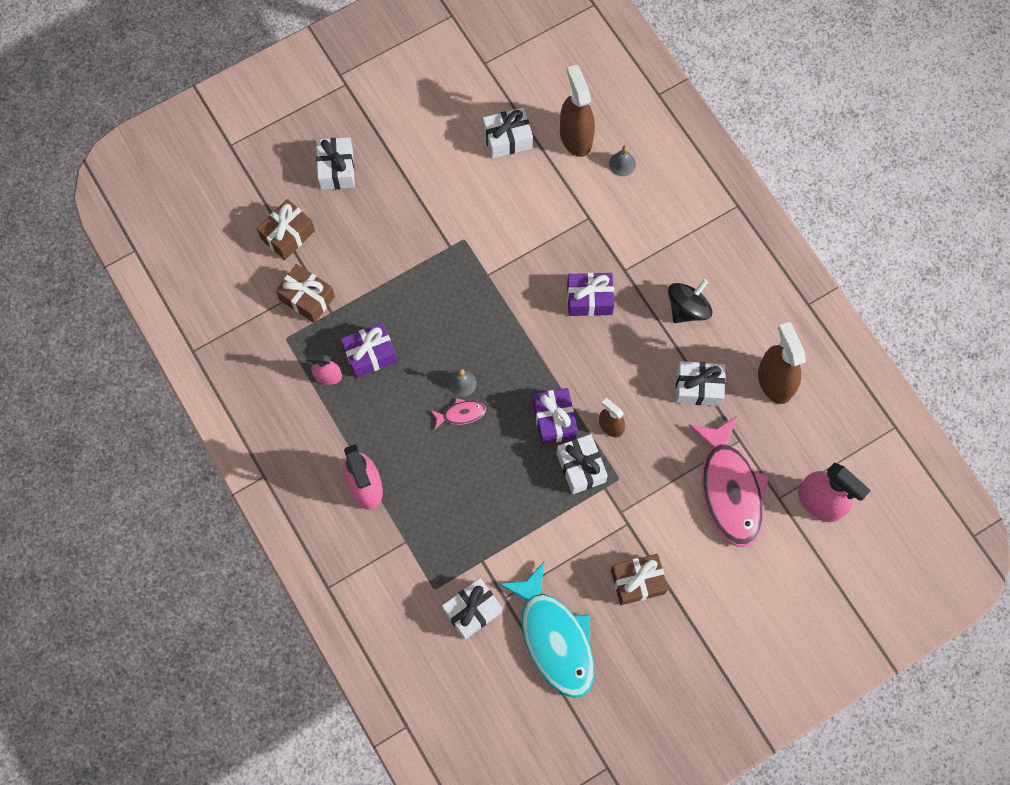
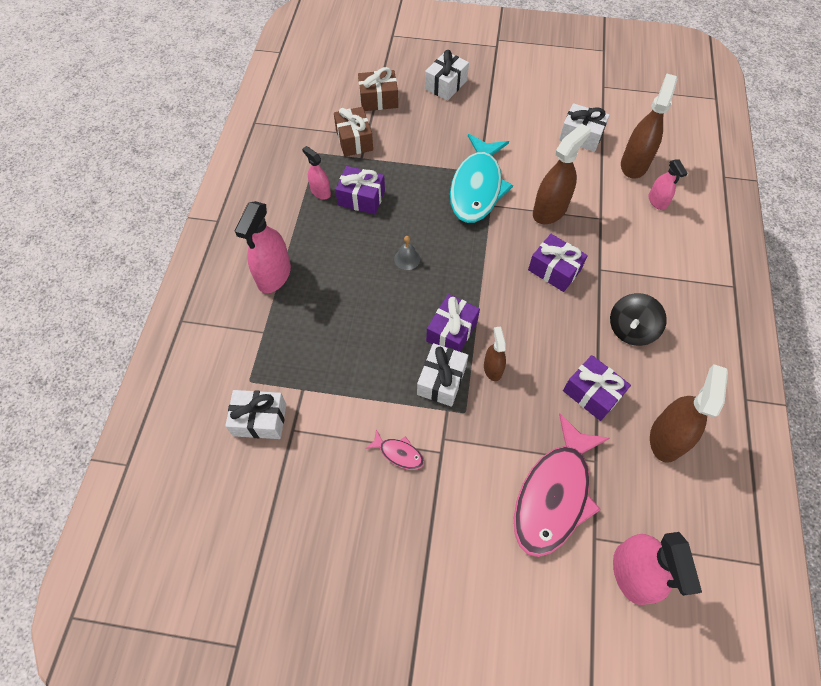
camera: 40 degrees right, 10 degrees down
pink fish [431,398,486,429] -> pink fish moved to [365,430,424,470]
turquoise fish [498,562,594,698] -> turquoise fish moved to [450,134,513,223]
grey bell [609,145,636,176] -> pink spray bottle [648,159,688,210]
brown gift [611,554,668,605] -> none
black spinning top [668,279,712,323] -> black spinning top turned 135 degrees clockwise [610,293,667,346]
white gift [676,361,726,406] -> purple gift [563,355,631,421]
none -> brown spray bottle [533,124,591,224]

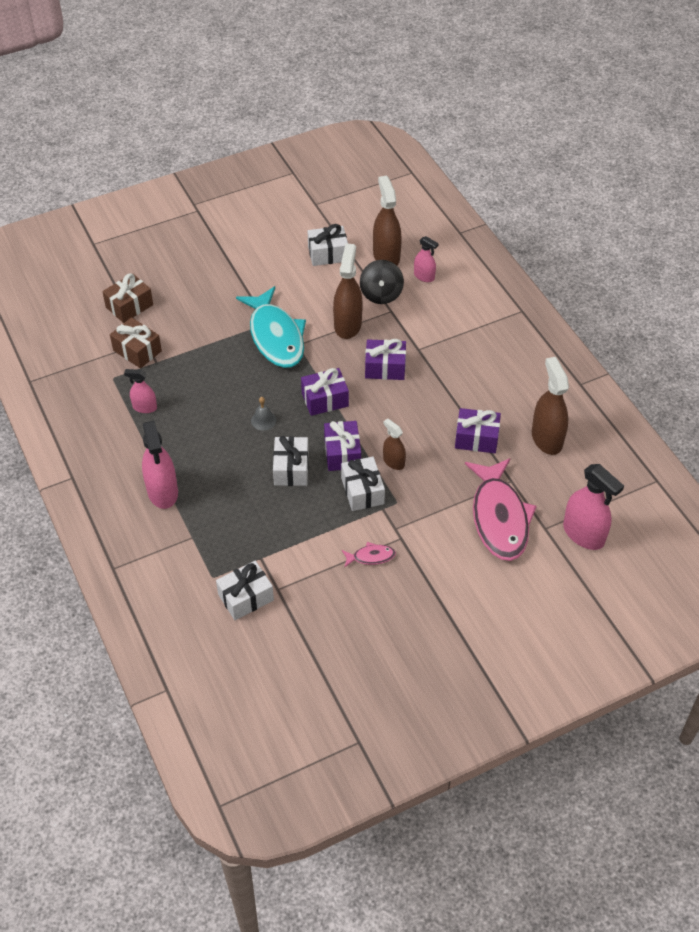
camera: 35 degrees left, 10 degrees down
purple gift [335,166,385,215] -> purple gift moved to [301,368,349,416]
white gift [425,50,469,101] -> white gift moved to [273,436,309,486]
black spinning top [610,293,667,346] -> black spinning top moved to [360,260,404,304]

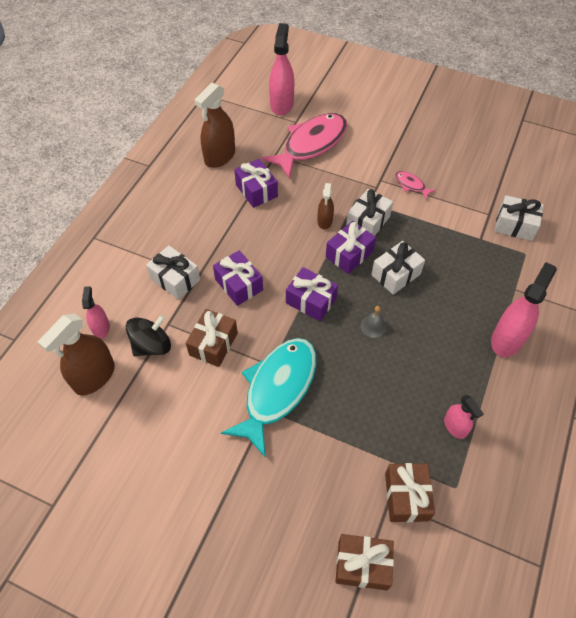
camera: 130 degrees left, 5 degrees up
white gift [308,224,348,266] -> white gift moved to [146,246,200,300]
brown spray bottle [333,243,363,339] -> brown gift [186,309,238,367]

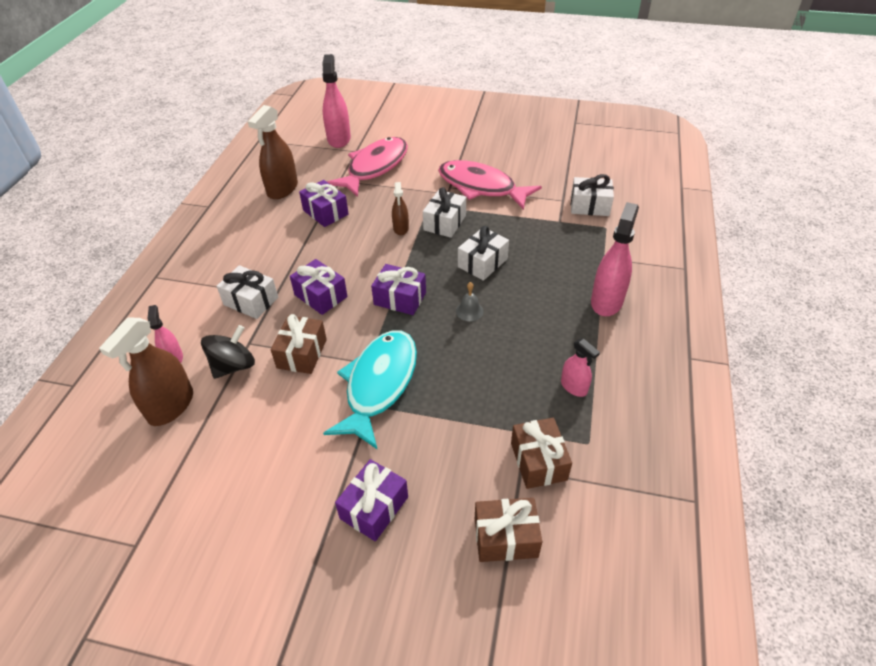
camera: 10 degrees left, 10 degrees down
purple gift [326,221,376,274] -> purple gift moved to [335,459,408,541]
pink fish [395,171,436,199] -> pink fish [438,160,542,210], size x2.38

